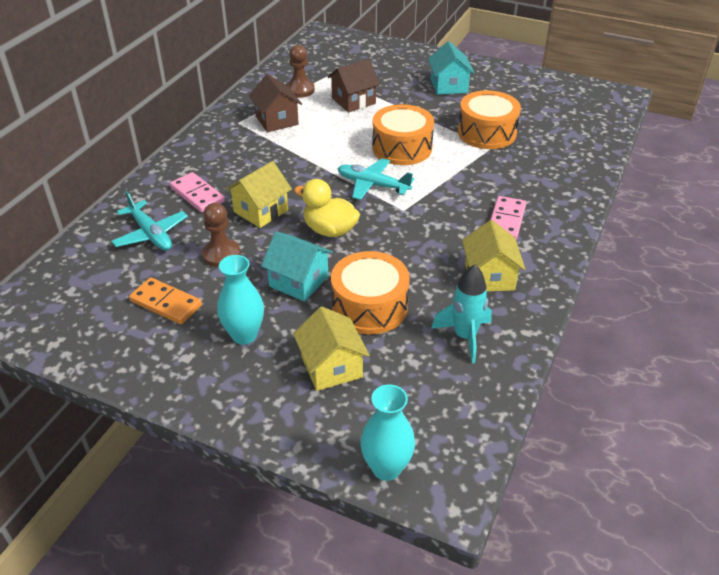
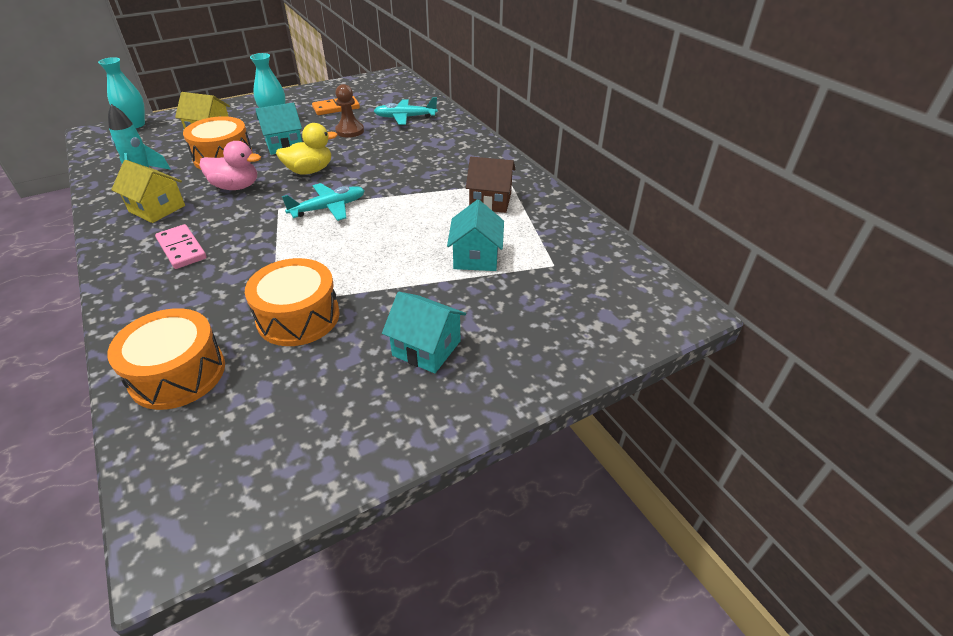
camera: 125 degrees right, 0 degrees up
pink domino [170,172,225,213] -> none
yellow house [225,161,292,228] -> none
brown pawn [286,45,315,98] -> none
brown house [328,59,380,112] -> turquoise house [447,199,504,271]
orange drum [372,104,434,165] -> orange drum moved to [107,308,225,410]
none -> pink duck [199,141,261,190]

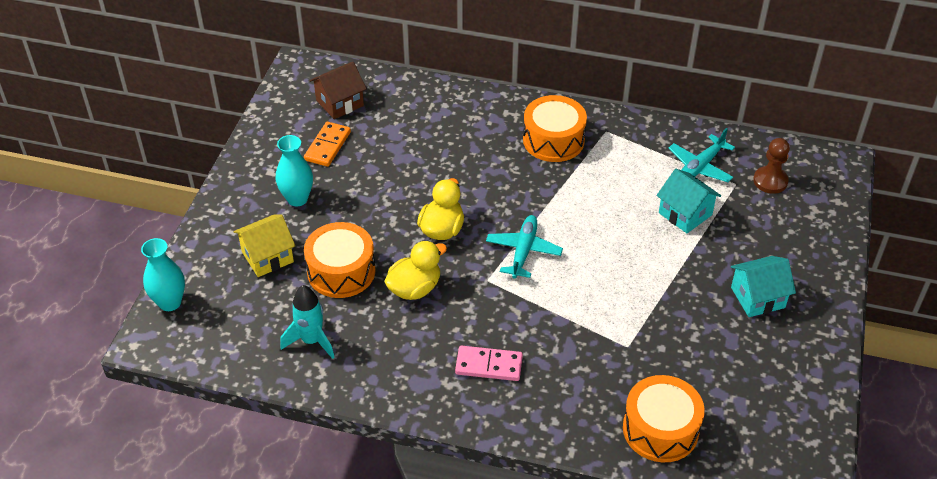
camera: 45 degrees left, 5 degrees up
yellow house [111,160,185,223] -> none
pink duck [199,141,261,190] -> yellow duck [384,241,447,300]
orange drum [245,258,340,346] -> orange drum moved to [523,95,587,162]
turquoise house [255,102,302,155] -> none
brown pawn [335,84,364,138] -> brown pawn moved to [753,138,790,194]
turquoise plane [374,97,438,125] -> turquoise plane moved to [669,128,735,182]
brown house [466,157,516,213] -> brown house moved to [310,62,367,119]

